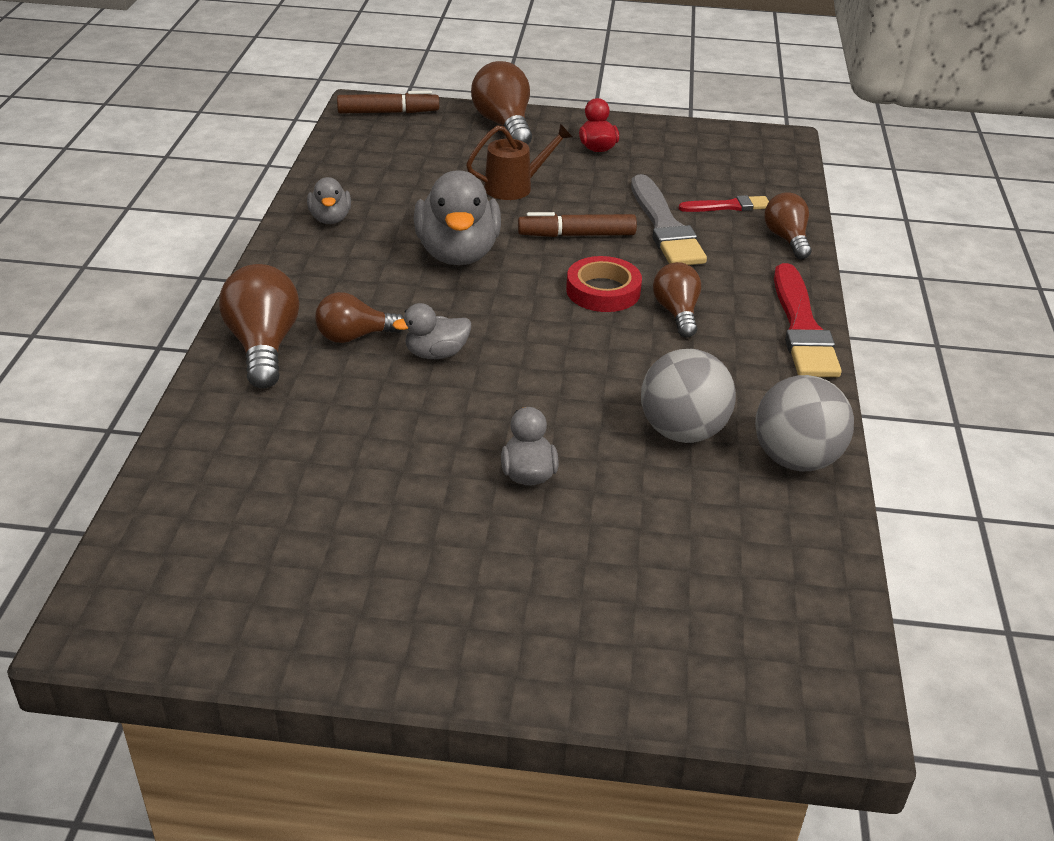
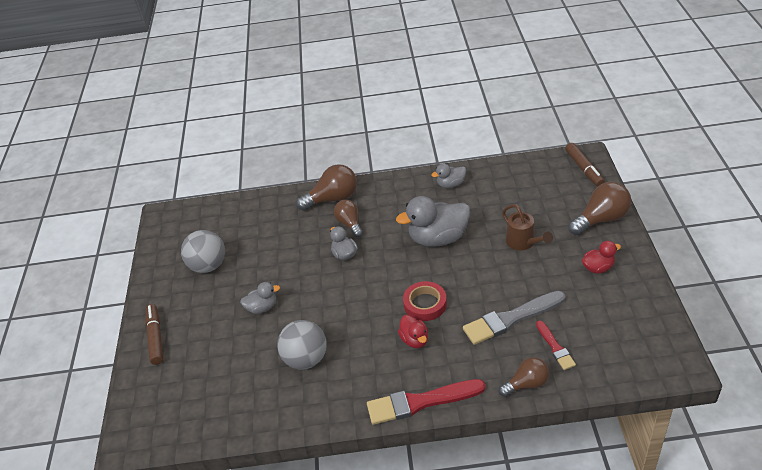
camera: 85 degrees right, 5 degrees up
brown marker [518,212,637,237] -> brown marker moved to [146,304,163,365]
brown light bulb [653,262,701,337] -> red duck [398,315,428,348]
grey ball [755,375,854,471] -> grey ball moved to [181,230,225,273]

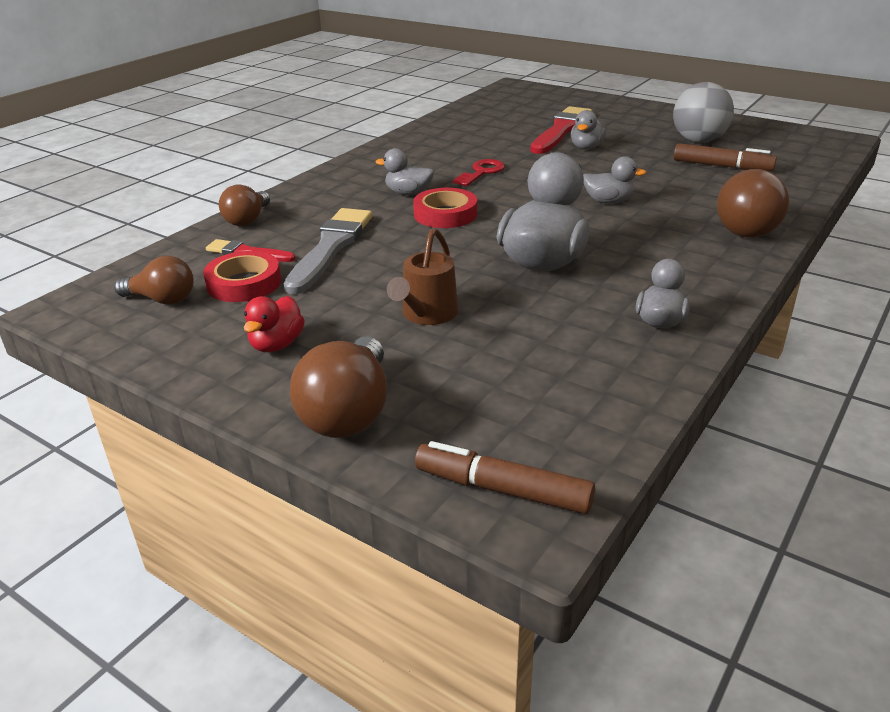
camera: 125 degrees right, 10 degrees down
brown marker [146,304,163,365] -> brown marker moved to [674,143,777,171]
grey ball [277,320,327,370] -> none
brown light bulb [334,200,363,237] -> brown light bulb moved to [114,256,194,305]
red brush [367,379,486,425] -> red brush moved to [531,106,592,154]
red duck [398,315,428,348] -> grey duck [376,148,434,195]
brown watering can [502,204,553,251] -> brown watering can turned 75 degrees counterclockwise [387,228,458,325]
none -> red tape [203,251,281,302]
none -> red key [453,159,505,186]

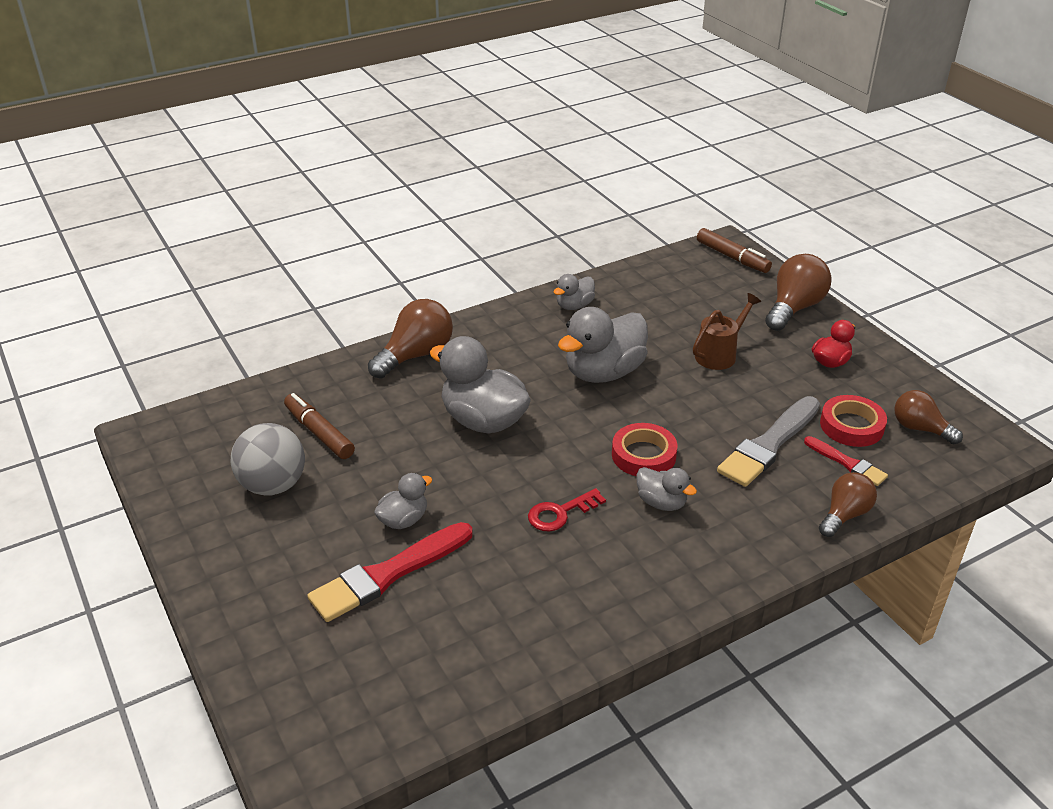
camera: 155 degrees left, 5 degrees up
grey duck [583,156,647,204] -> grey duck [430,336,531,434], size x1.92

